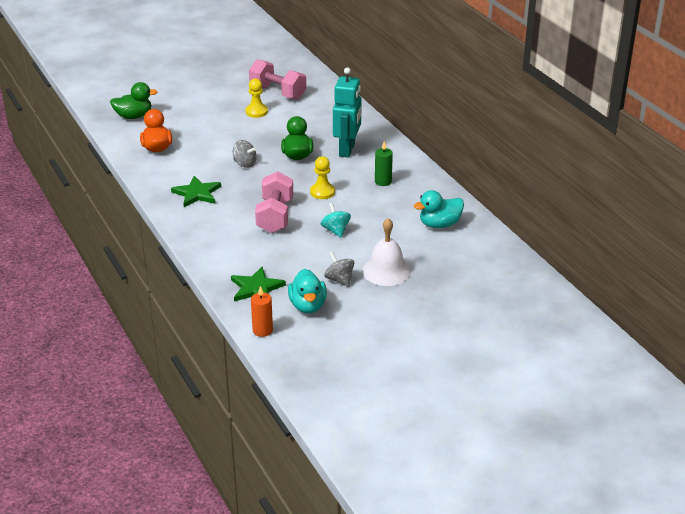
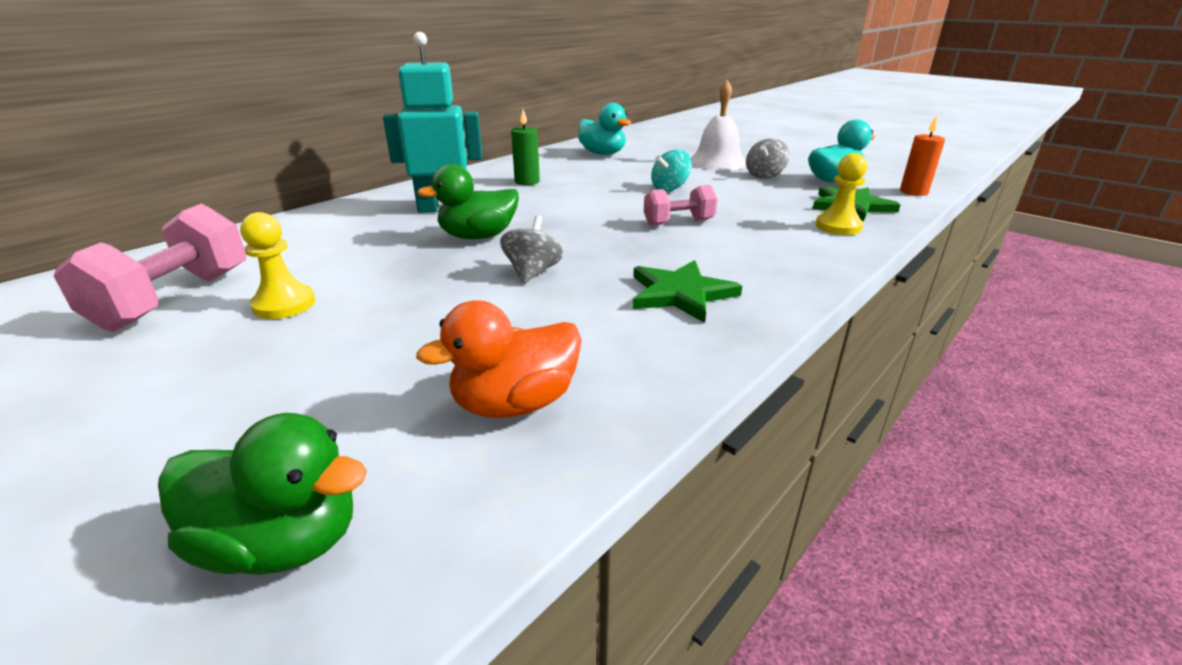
camera: 110 degrees left, 5 degrees down
green duck [110,82,158,119] -> green duck turned 135 degrees clockwise [158,413,367,575]
pink dumbbell [255,171,293,233] -> pink dumbbell [644,185,718,226], size x0.61
yellow pawn [310,156,335,199] -> yellow pawn moved to [816,153,867,235]

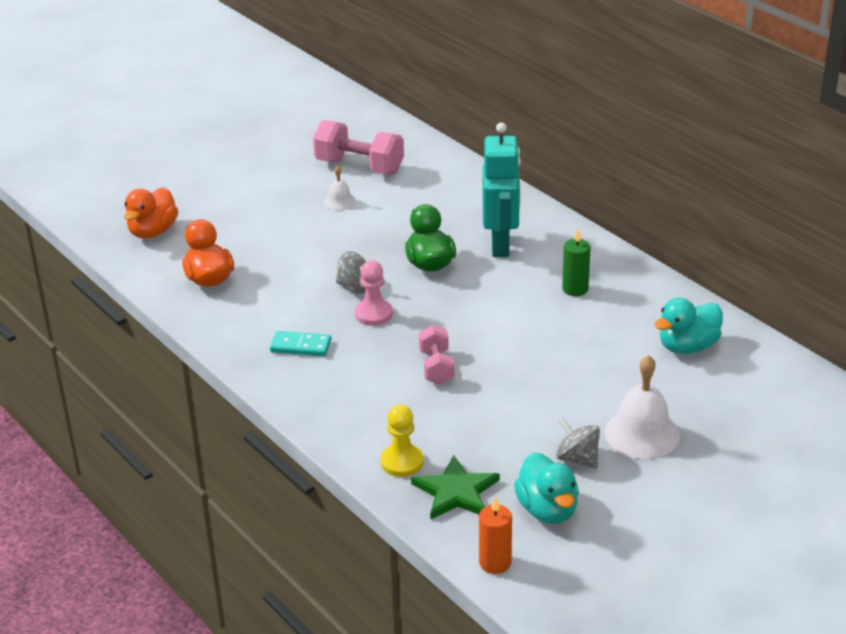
camera: 100 degrees right, 5 degrees up
green duck [158,413,367,575] -> orange duck [124,187,178,239]
yellow pawn [240,212,315,319] -> white bell [324,165,356,211]
green star [633,260,742,323] -> turquoise domino [270,331,331,356]
turquoise spinning top [651,149,692,192] -> none
none -> pink pawn [355,260,393,326]

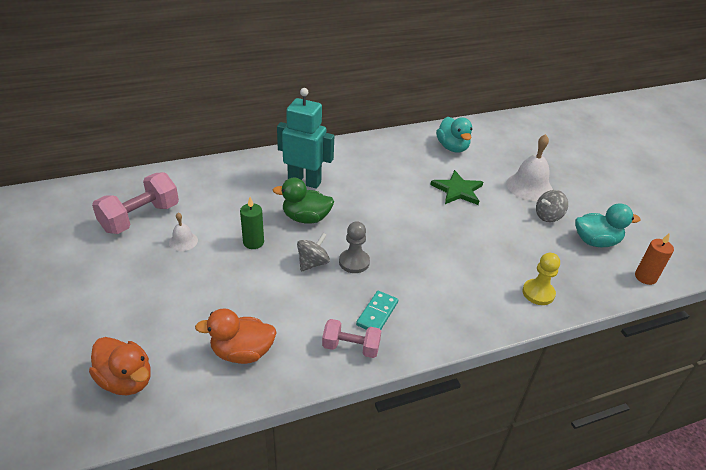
camera: 75 degrees left, 5 degrees up
pink pawn [355,260,393,326] -> grey pawn [339,222,370,273]
green star [411,455,500,520] -> green star moved to [430,170,483,205]
pink dumbbell [419,325,454,385] -> pink dumbbell moved to [322,319,381,358]
green candle [562,229,591,296] -> green candle moved to [240,197,264,249]

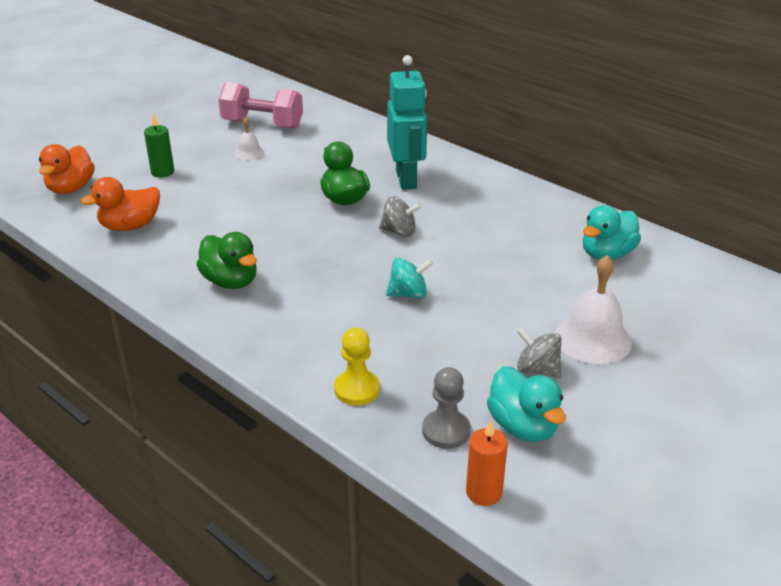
camera: 65 degrees right, 5 degrees down
orange duck [195,308,277,364] -> orange duck turned 90 degrees counterclockwise [81,177,160,231]
green candle [240,197,264,249] -> green candle moved to [144,114,174,178]
grey spinning top [297,233,330,271] -> grey spinning top moved to [379,197,422,237]
pink dumbbell [322,319,381,358] -> none
grey pawn [339,222,370,273] -> grey pawn moved to [422,367,471,449]
turquoise domino [356,291,398,330] -> green duck [196,232,257,289]
green star [430,170,483,205] -> none
none -> turquoise spinning top [386,258,433,299]

